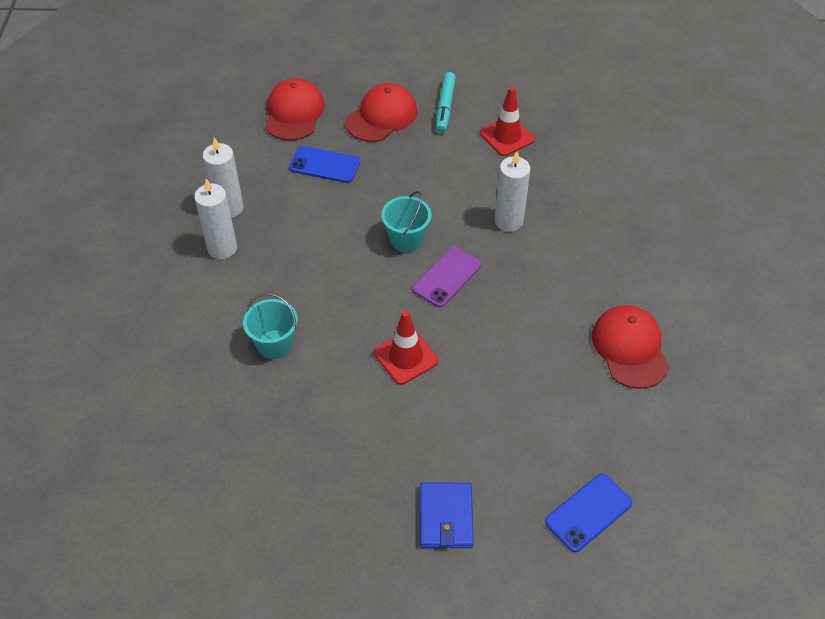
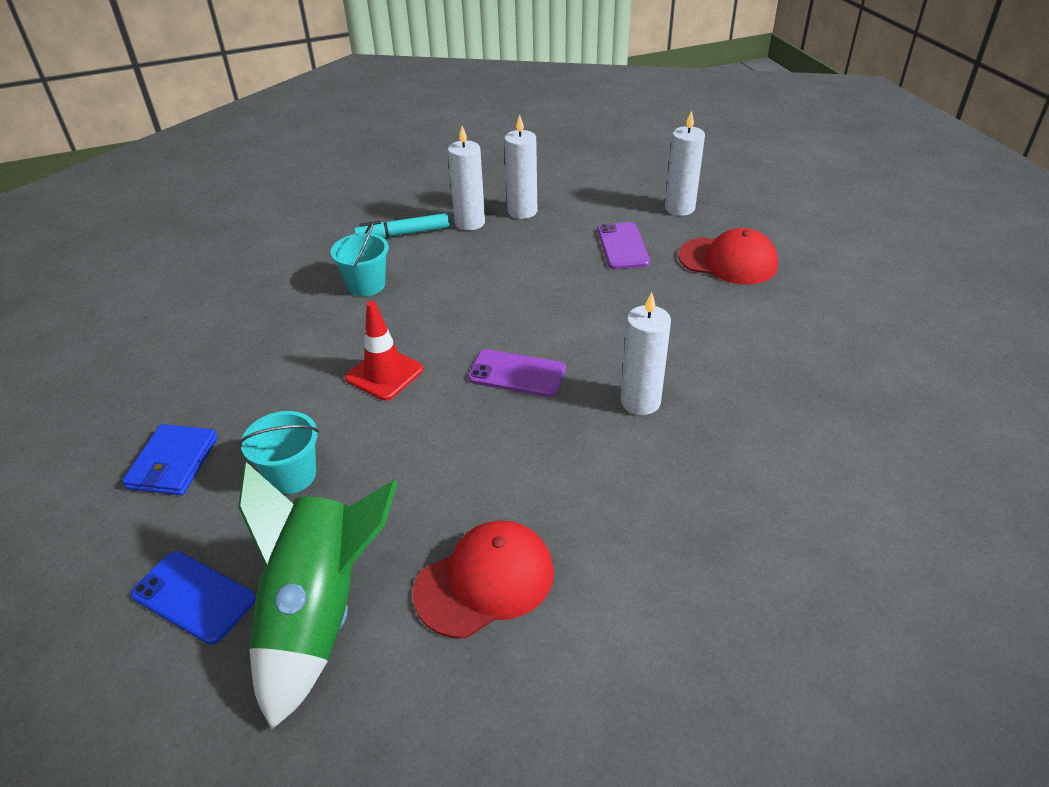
camera: 70 degrees right, 10 degrees down
red cap [265,78,325,141] -> white candle [665,110,705,216]
blue phone [289,146,360,183] -> purple phone [597,222,650,269]
turquoise bucket [381,191,431,252] -> turquoise bucket moved to [239,411,319,494]
blue wallet [420,482,474,548] -> blue wallet turned 60 degrees counterclockwise [122,424,218,495]
turquoise marker [436,72,456,133] -> turquoise marker moved to [354,213,449,238]
red traffic cone [480,87,535,156] -> none
none -> green rocket [238,462,398,730]

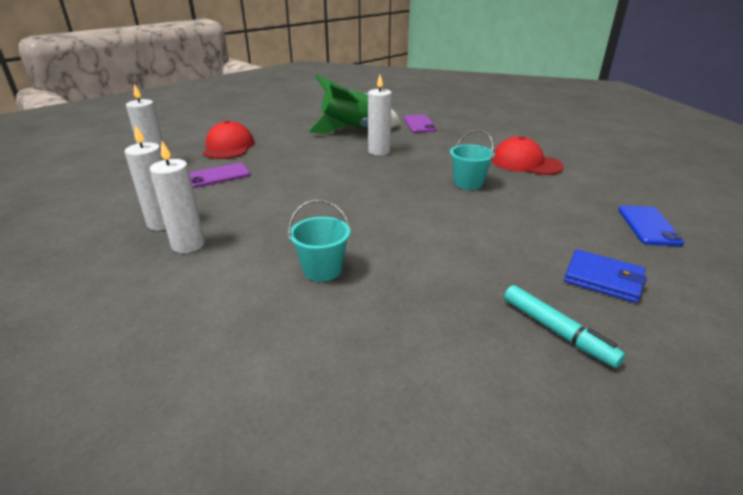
camera: 115 degrees left, 10 degrees down
blue wallet [122,424,218,495] -> blue wallet turned 45 degrees clockwise [564,249,647,303]
green rocket [238,462,398,730] -> green rocket moved to [308,75,401,134]
turquoise bucket [239,411,319,494] -> turquoise bucket moved to [450,130,495,190]
red traffic cone [345,301,424,401] -> none
turquoise marker [354,213,449,238] -> turquoise marker moved to [504,285,625,368]
purple phone [468,349,566,397] -> purple phone moved to [404,115,437,133]

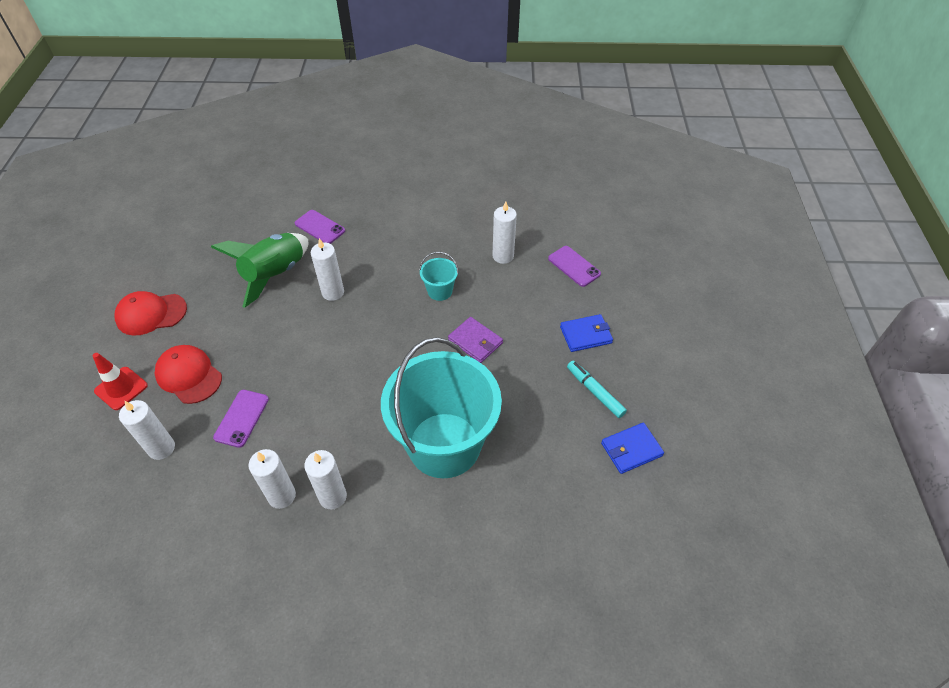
camera: 45 degrees left, 20 degrees up
turquoise bucket [288,199,350,282] -> turquoise bucket [381,337,502,478], size x2.49
red cap [492,136,564,175] -> red cap moved to [115,291,187,336]
turquoise marker [504,285,625,368] -> turquoise marker turned 135 degrees counterclockwise [567,361,627,418]
blue phone [618,205,685,246] -> purple phone [548,246,601,287]
none -> red traffic cone [93,353,148,410]
none -> purple wallet [448,317,503,363]
none -> white candle [492,201,517,264]
none -> blue wallet [601,423,664,474]

